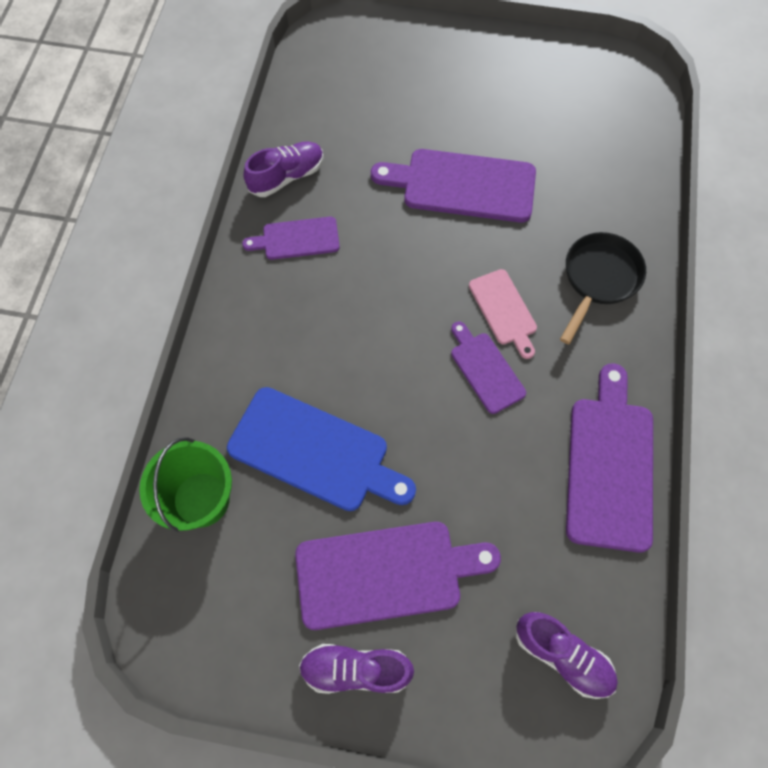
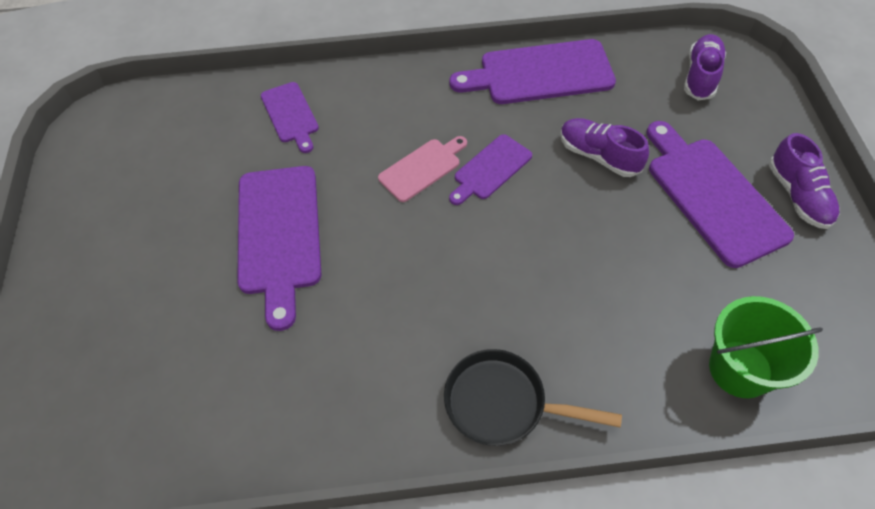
camera: 105 degrees left, 10 degrees down
blue cutting board [227,387,416,511] -> none
purple cutting board [242,217,340,260] -> purple cutting board moved to [261,82,319,153]
purple shoe [243,142,324,197] -> purple shoe moved to [560,118,649,177]
black pan [560,232,646,344] -> black pan moved to [444,349,622,446]

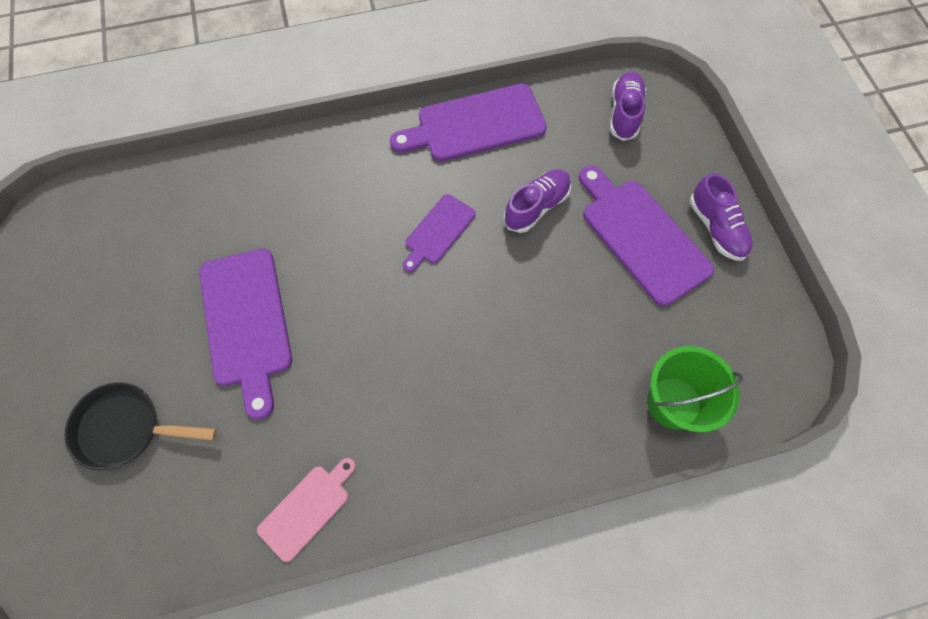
camera: 10 degrees left, 10 degrees up
purple cutting board [261,82,319,153] -> none
pink cutting board [378,136,467,202] -> pink cutting board moved to [257,458,356,562]
black pan [444,349,622,446] -> black pan moved to [65,382,217,470]
purple shoe [560,118,649,177] -> purple shoe turned 105 degrees clockwise [504,169,571,233]

